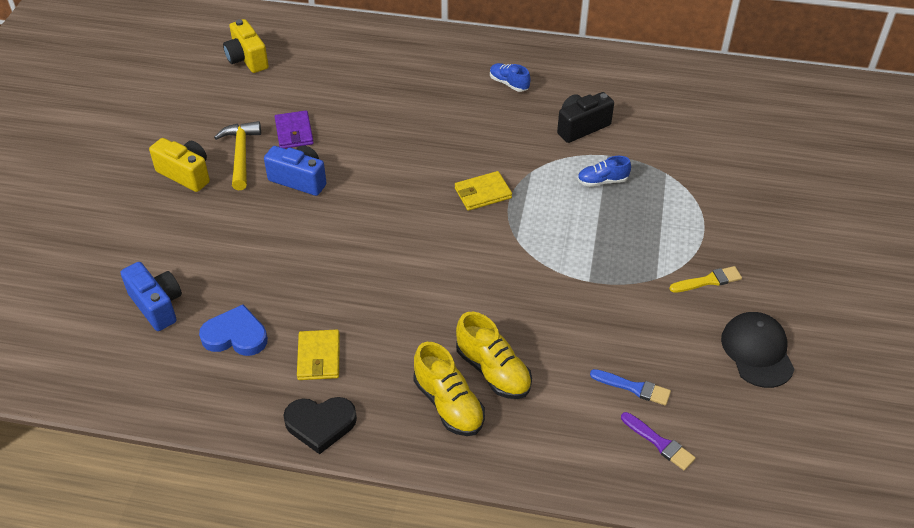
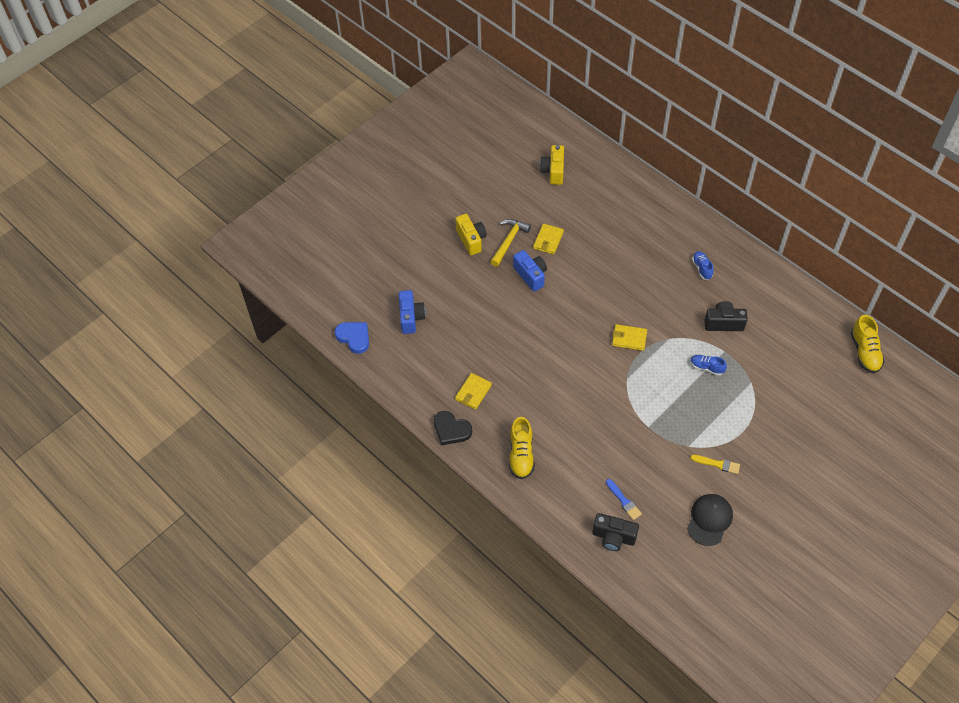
camera: 35 degrees right, 10 degrees up
blue heart [199,304,268,356] -> blue heart moved to [334,322,369,354]
purple wallet [275,111,314,149] -> yellow wallet [533,224,564,254]
yellow shoe [456,312,532,399] -> yellow shoe moved to [851,315,885,373]
purple brush [621,412,696,471] -> black camera [592,513,639,551]

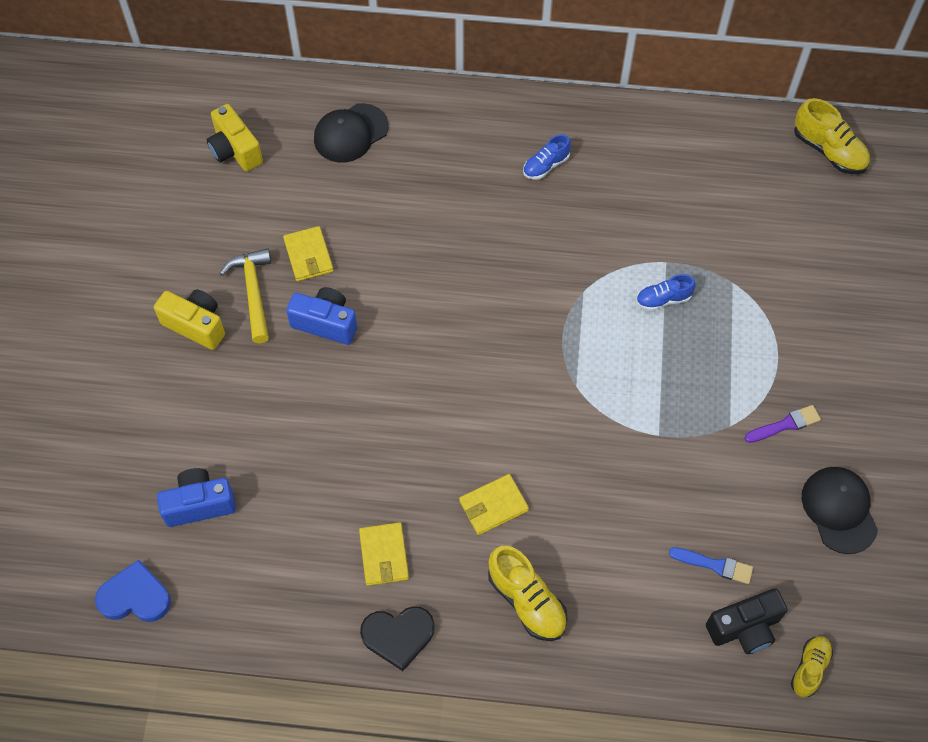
camera: 40 degrees left, 5 degrees up
blue camera [399,290,426,334] -> blue camera turned 60 degrees counterclockwise [157,468,236,527]
yellow wallet [612,324,647,351] -> yellow wallet moved to [459,474,529,535]
yellow brush [690,455,740,474] -> purple brush [744,405,821,443]
blue shoe [692,251,714,280] -> blue shoe turned 75 degrees counterclockwise [523,134,571,180]
black camera [704,301,748,331] -> none
none -> black cap [314,103,389,163]
none -> yellow shoe [791,636,833,698]

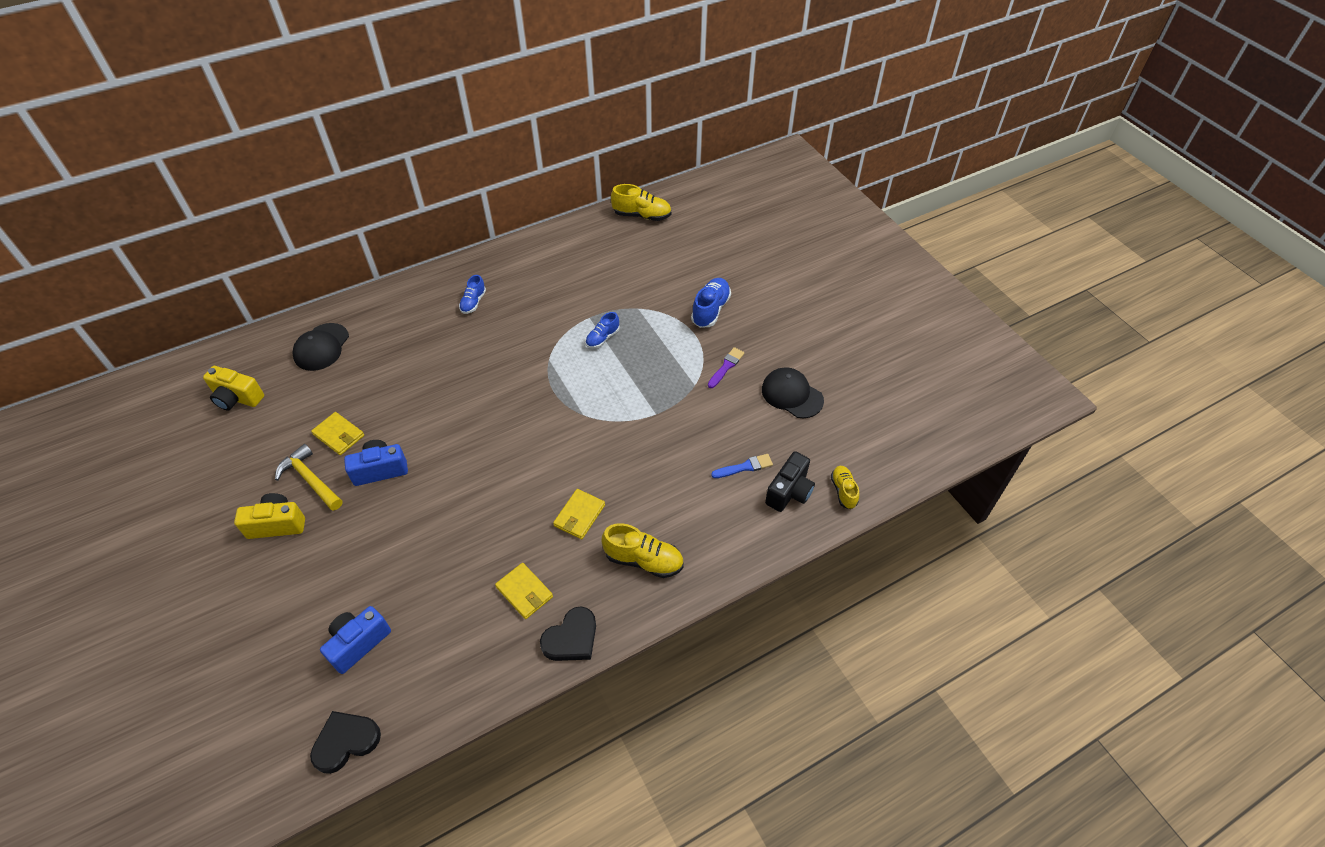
camera: 35 degrees left, 10 degrees down
blue heart [95,560,171,622] -> black heart [310,711,381,774]
none -> blue shoe [691,278,731,328]

